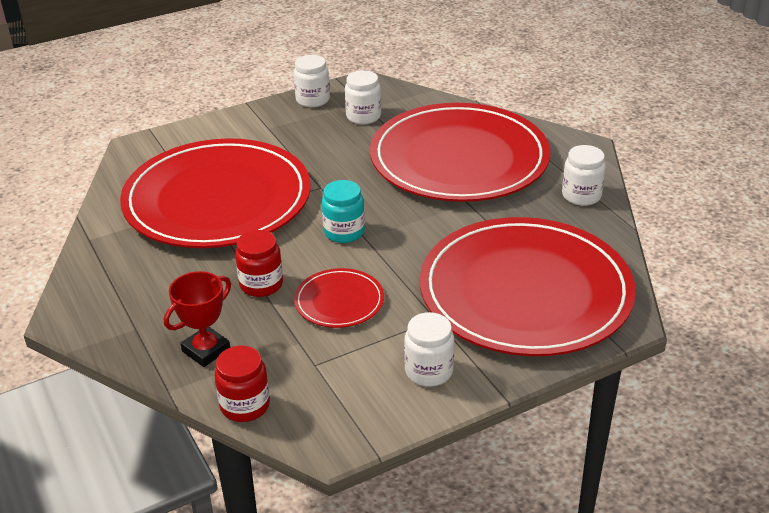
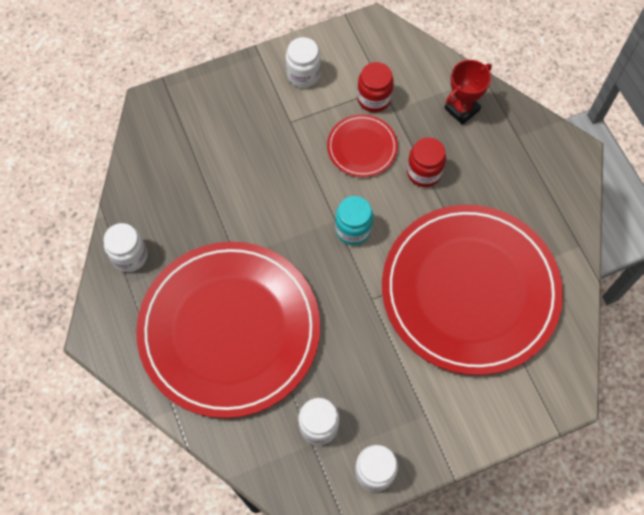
camera: 175 degrees left, 30 degrees up
red jar [215,346,270,422] -> red jar moved to [357,62,394,112]
red plate [420,217,636,356] -> none

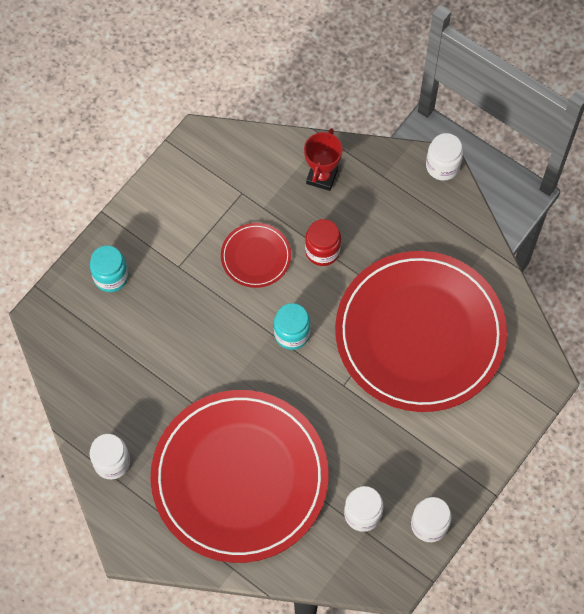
camera: 30 degrees left, 0 degrees up
white jar [286,37,321,88] -> white jar moved to [426,133,463,181]
red jar [357,62,394,112] -> none
none -> turquoise jar [90,245,129,292]

